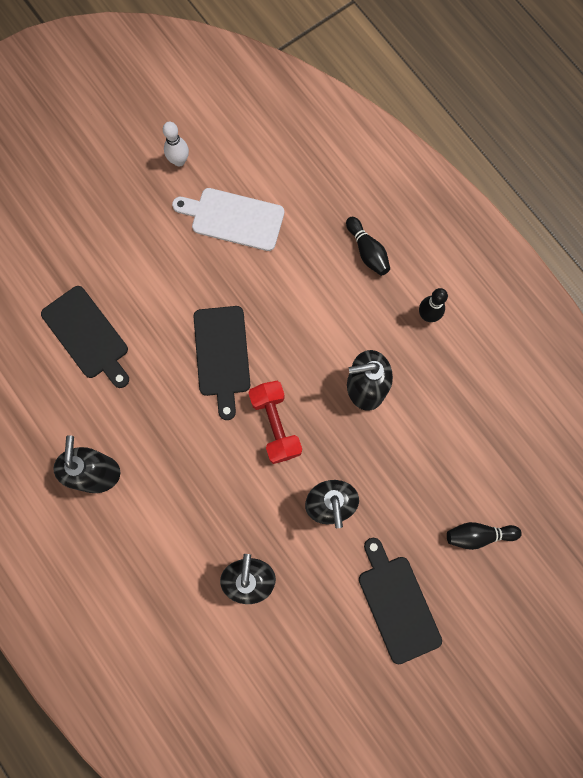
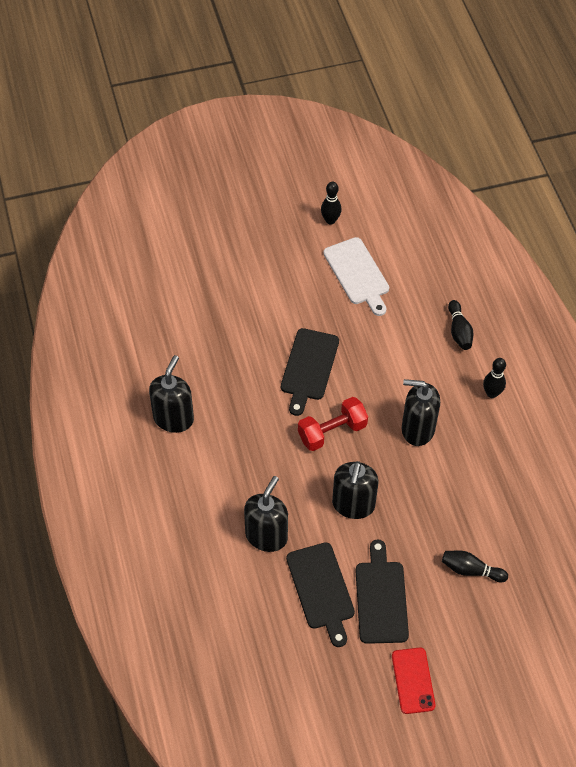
camera: 20 degrees right, 20 degrees down
black cutting board [41,286,129,388] -> black cutting board moved to [286,542,355,647]
white bowling pin [163,122,189,167] -> black bowling pin [321,182,342,225]
white cutting board [172,188,284,251] -> white cutting board turned 150 degrees counterclockwise [323,237,389,316]
red dumbbell [249,381,302,464] -> red dumbbell turned 60 degrees clockwise [298,397,368,451]
none -> red phone [392,648,436,714]

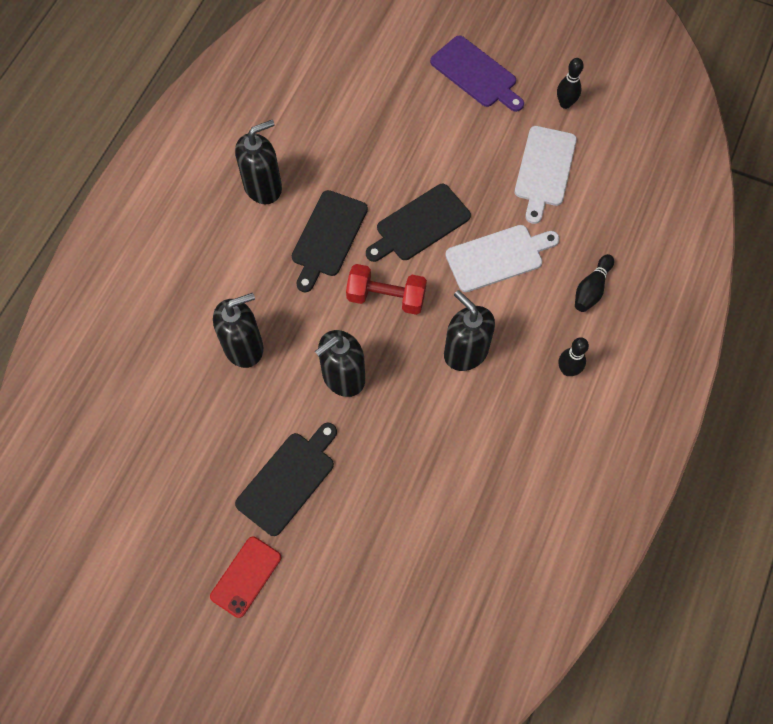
camera: 40 degrees right, 10 degrees up
black cutting board [286,542,355,647] -> black cutting board moved to [292,190,368,292]
black bowling pin [442,551,508,582] -> none
none -> purple cutting board [430,36,524,112]
none -> white cutting board [445,225,560,292]

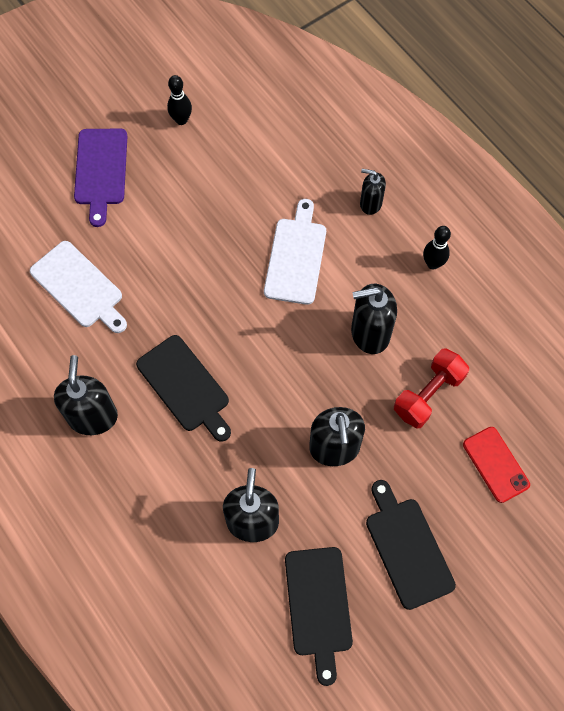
camera: 60 degrees left, 0 degrees up
red phone [210,536,281,618] -> red phone moved to [463,427,530,503]
red dumbbell [346,264,427,315] -> red dumbbell moved to [394,348,469,428]
black cutting board [366,184,471,262] -> black cutting board moved to [285,547,353,686]
purple cutting board [430,36,524,112] -> purple cutting board turned 105 degrees clockwise [74,129,127,227]
white cutting board [515,126,577,224] -> white cutting board moved to [30,241,127,333]
black bowling pin [575,254,614,312] -> black soap dispenser [360,169,386,215]

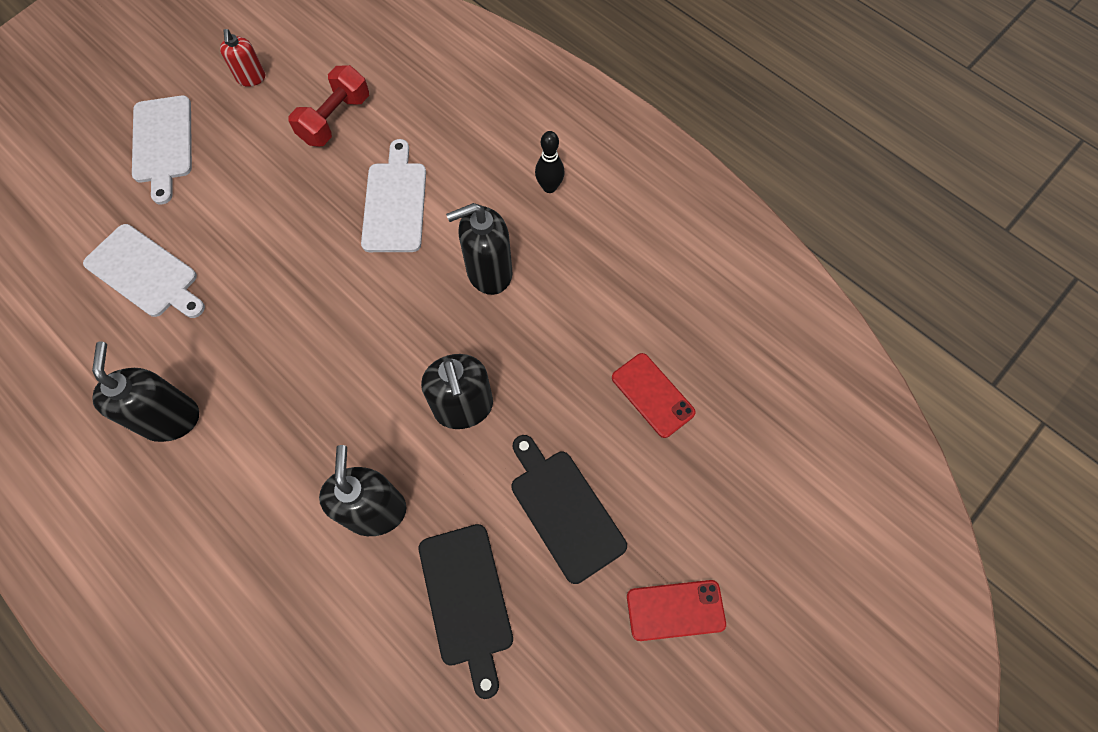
camera: 10 degrees left, 0 degrees up
purple cutting board [74,129,127,227] -> white cutting board [132,96,192,204]
black cutting board [136,335,231,442] -> none
black bowling pin [167,75,192,125] -> red soap dispenser [220,29,265,87]
black soap dispenser [360,169,386,215] -> none
red dumbbell [394,348,469,428] -> red dumbbell moved to [288,65,369,147]
none -> red phone [627,580,726,641]

